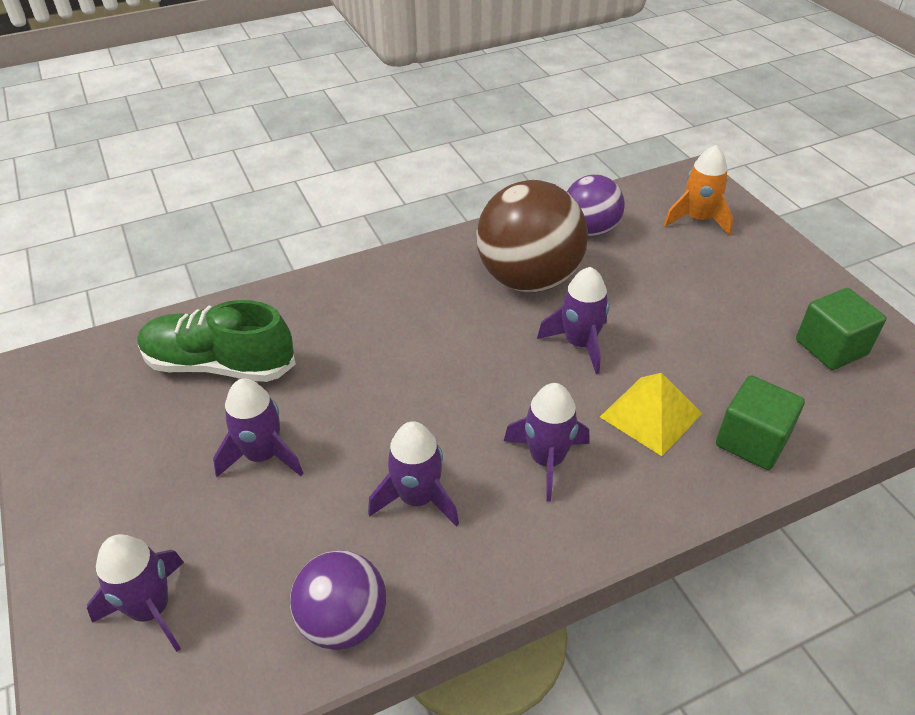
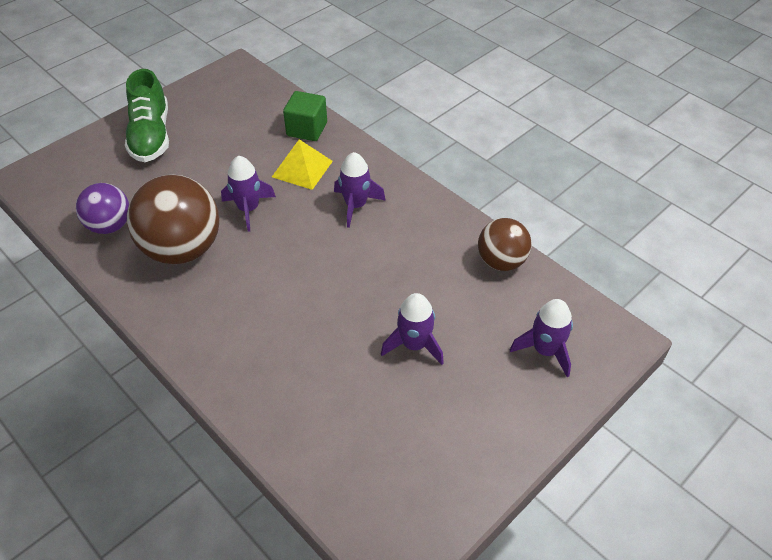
camera: 110 degrees left, 5 degrees up
green shoe [137,300,296,382] -> green shoe moved to [125,69,169,162]
purple ball [290,550,386,650] -> brown ball [478,218,532,271]
purple rocket [368,421,459,527] -> none
orange rocket [664,145,733,236] -> none
green cube [796,288,886,370] -> none

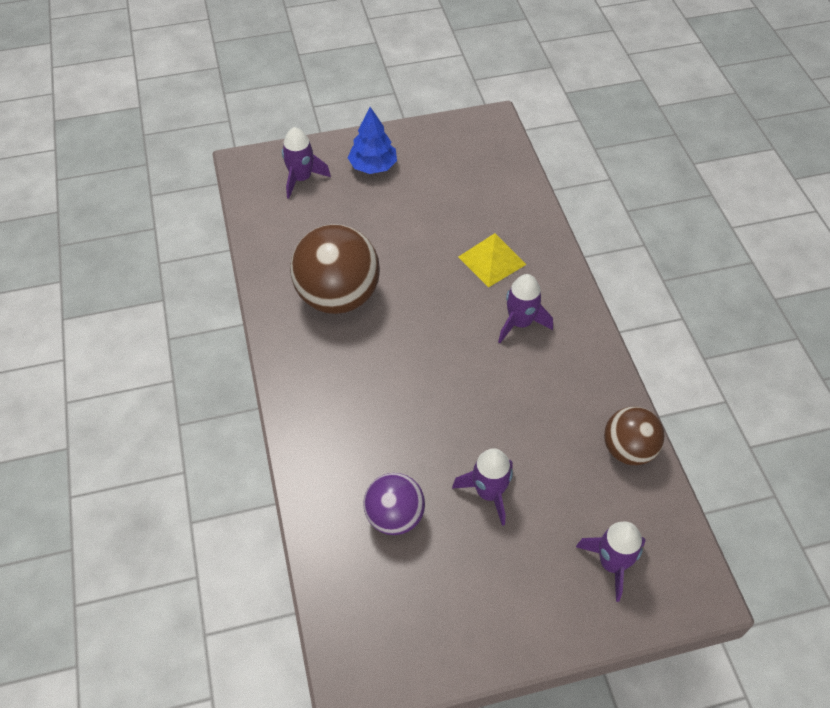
camera: 30 degrees right, 5 degrees up
purple ball [76,183,129,234] -> purple ball moved to [363,473,425,535]
green shoe [125,69,169,162] -> blue tree [348,107,397,174]
purple rocket [221,156,276,232] -> purple rocket moved to [282,127,331,199]
green cube [283,91,327,141] -> none

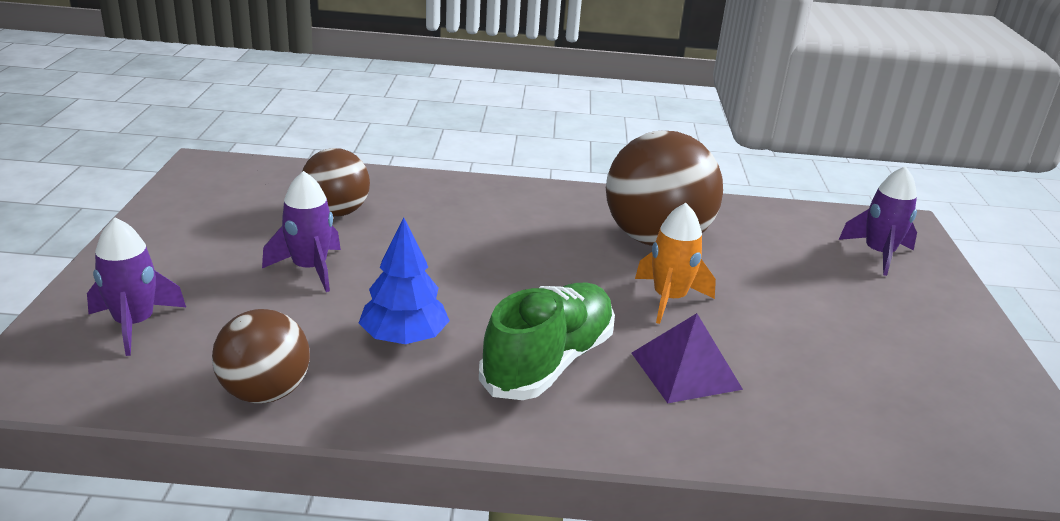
camera: 105 degrees right, 25 degrees down
blue tree [348,107,397,174] -> blue tree moved to [359,218,450,344]
purple ball [363,473,425,535] -> brown ball [302,148,370,216]
yellow pyramid [458,233,526,287] -> purple pyramid [632,313,743,403]
purple rocket [498,274,553,343] -> green shoe [479,283,615,400]
none -> orange rocket [635,203,716,324]

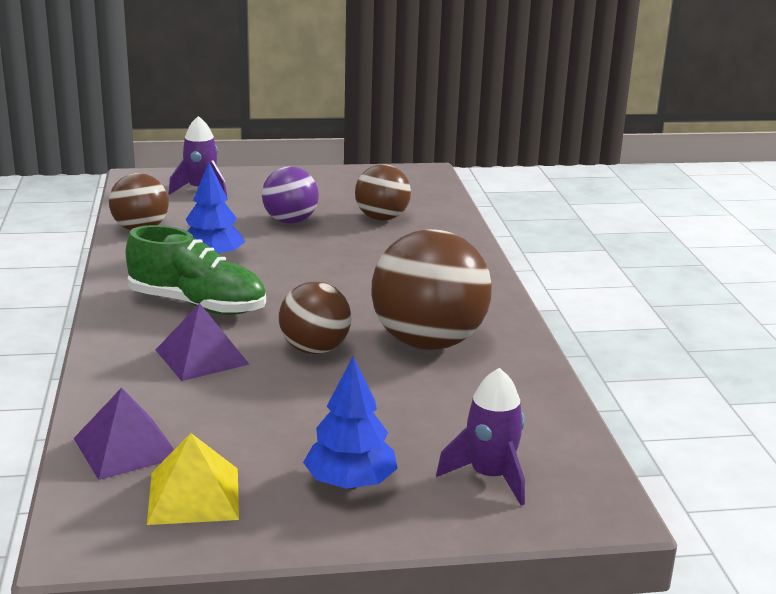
camera: 80 degrees right, 5 degrees down
purple rocket [262,171,341,292] -> purple ball [262,166,319,224]
orange rocket [635,203,716,324] -> brown ball [279,282,351,354]
none -> purple pyramid [74,388,174,480]
none -> yellow pyramid [147,433,239,525]
none -> blue tree [303,356,398,489]

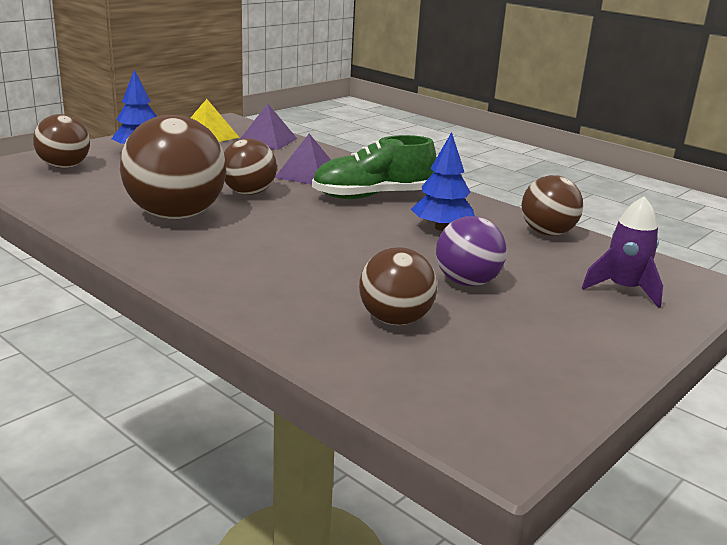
camera: 140 degrees right, 0 degrees up
purple rocket [436,368,525,506] -> brown ball [33,114,90,168]

